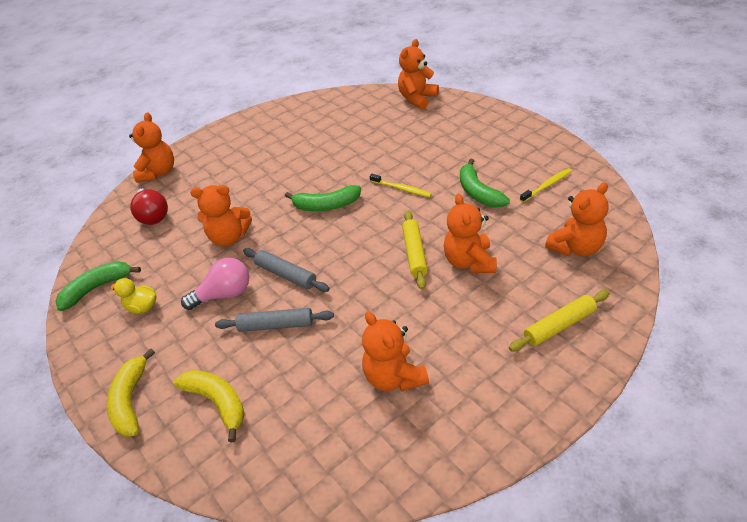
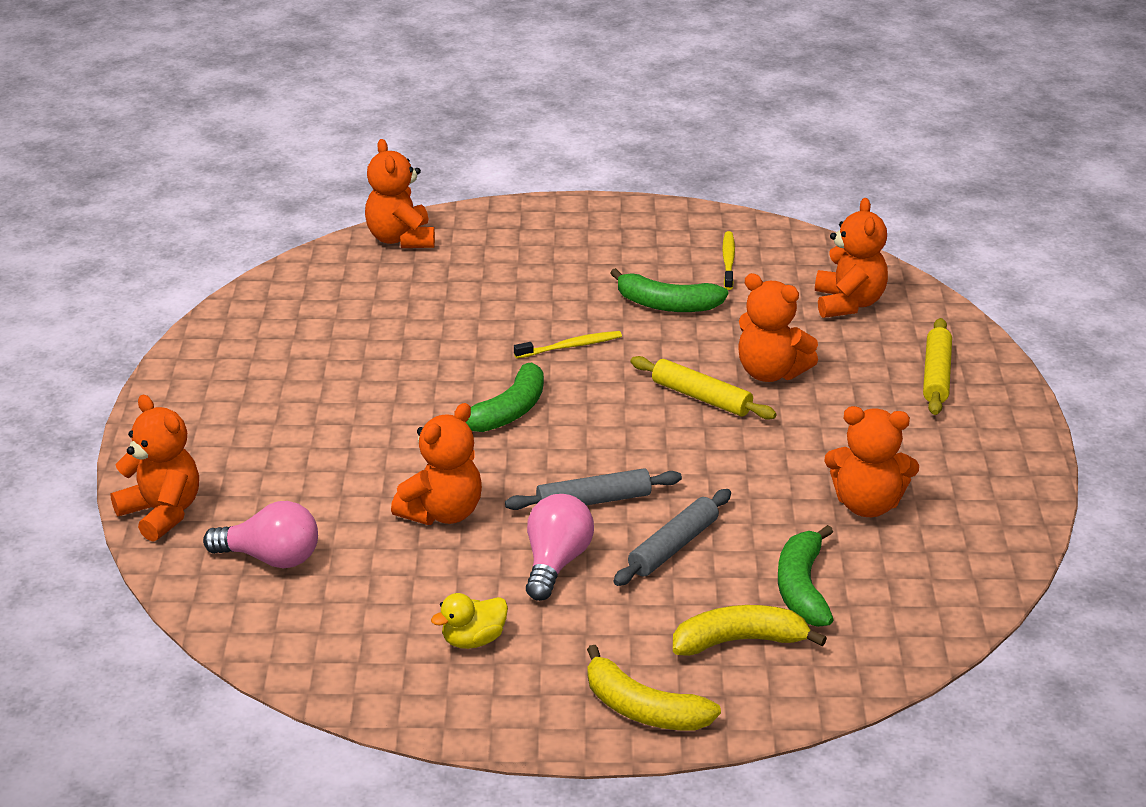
camera: 55 degrees left, 10 degrees down
green banana [55,261,141,311] -> green banana moved to [778,525,834,627]
red light bulb [130,188,168,225] -> pink light bulb [203,501,318,568]

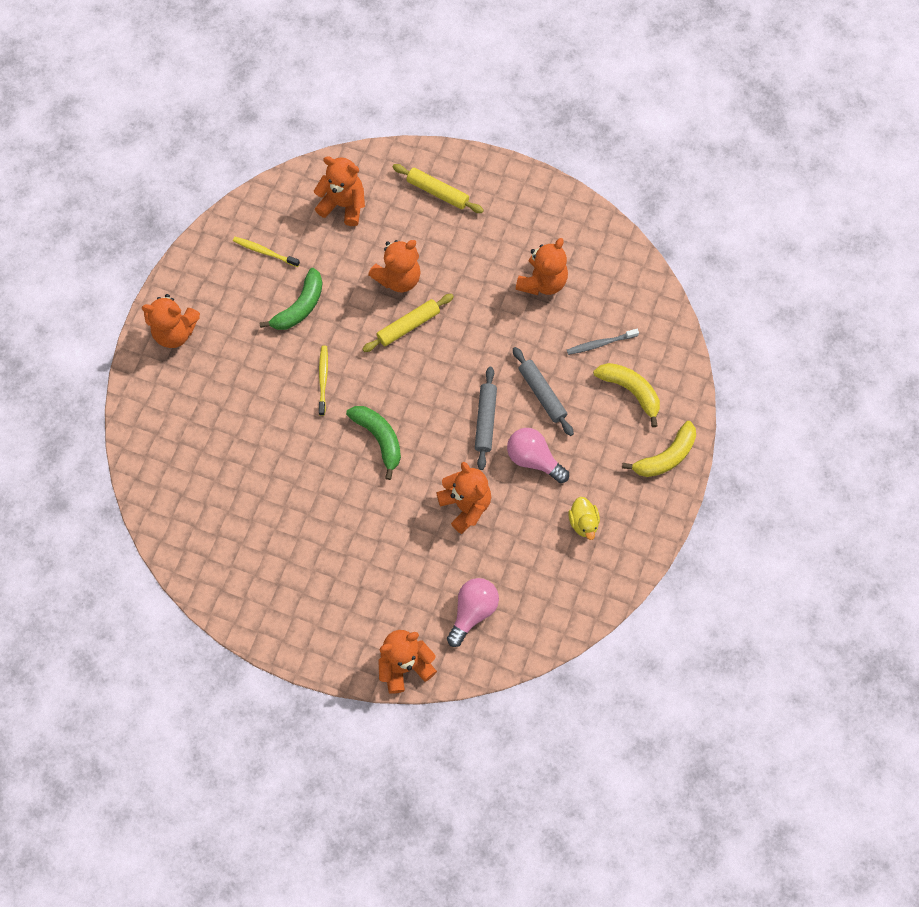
camera: 70 degrees left, 35 degrees up
orange teddy bear [365,139,435,248] -> orange teddy bear moved to [142,294,200,348]
yellow banana [673,605,827,656] -> yellow banana turned 120 degrees clockwise [593,363,660,427]
green banana [778,525,834,627] -> grey toothbrush [567,329,639,355]

